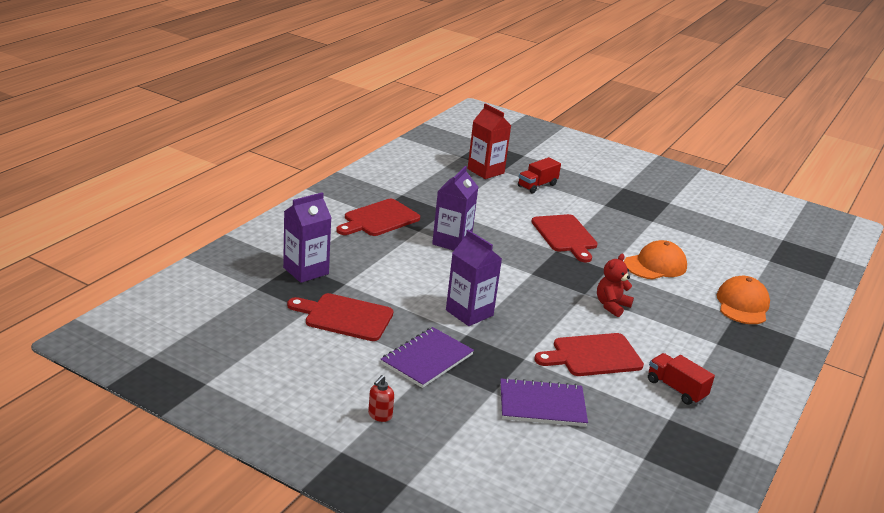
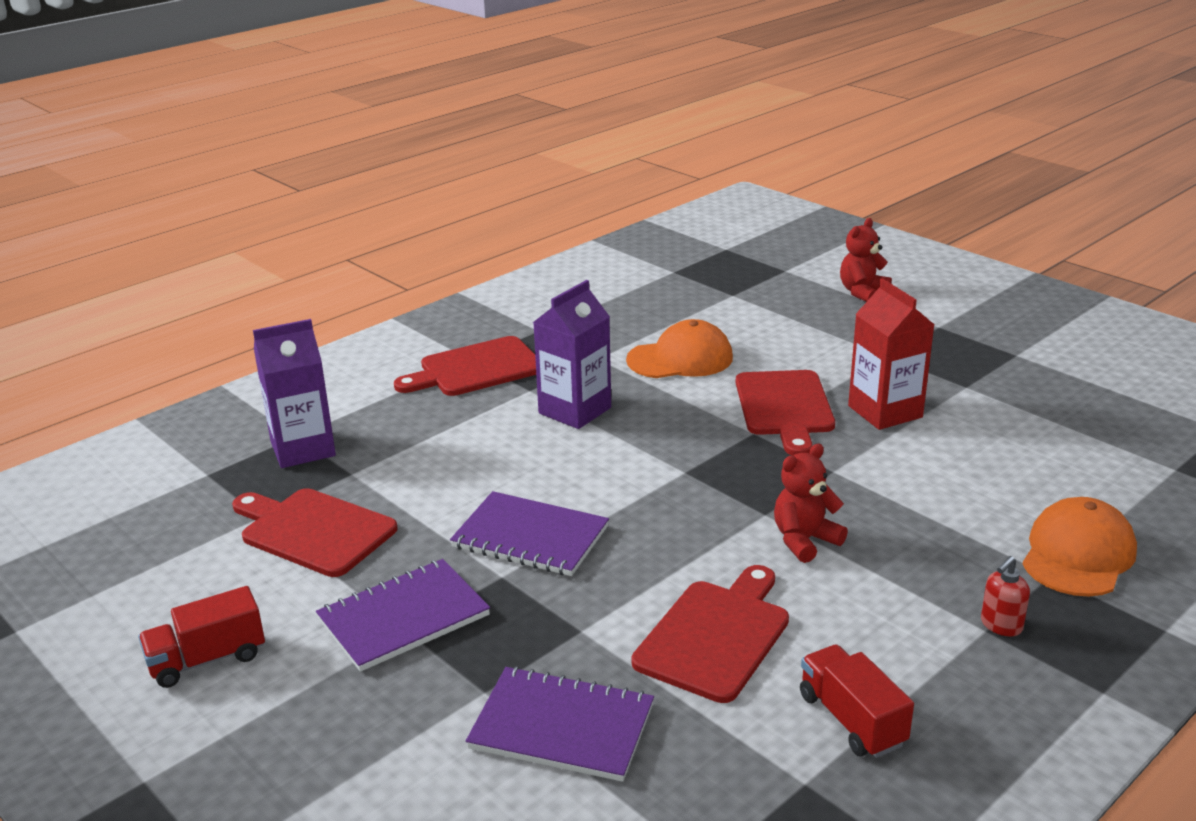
camera: 20 degrees right, 0 degrees up
red soap dispenser [368,375,394,422] -> red soap dispenser moved to [981,556,1030,636]
purple carton [446,230,502,326] -> purple notebook [450,491,609,576]
red carton [468,103,511,179] -> red carton moved to [848,278,934,430]
red truck [518,157,561,193] -> red truck moved to [138,586,265,688]
red cutting board [534,333,644,376] -> red cutting board turned 120 degrees clockwise [631,565,789,703]
orange cap [624,240,687,280] -> orange cap moved to [626,319,733,378]
none -> red teddy bear [840,218,892,302]

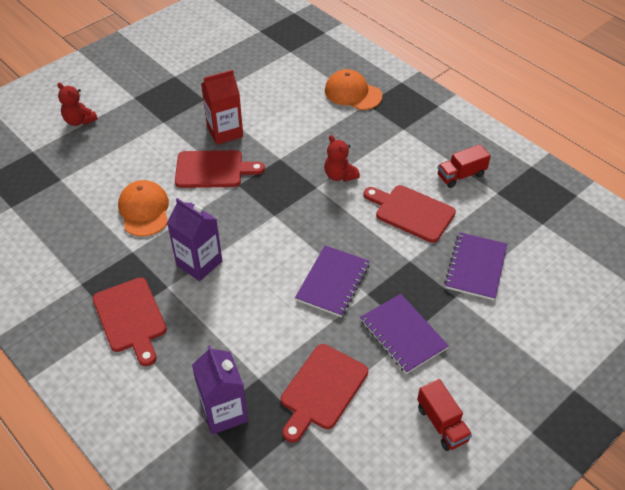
camera: 90 degrees left, 20 degrees up
red soap dispenser [981,556,1030,636] -> none

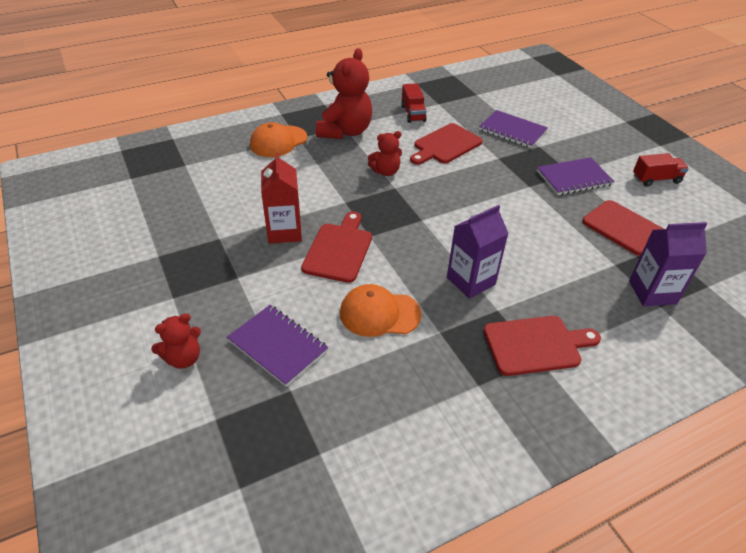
camera: 75 degrees left, 5 degrees down
purple notebook [295,245,370,317] -> purple notebook moved to [227,305,328,387]
none -> red teddy bear [316,48,372,139]

